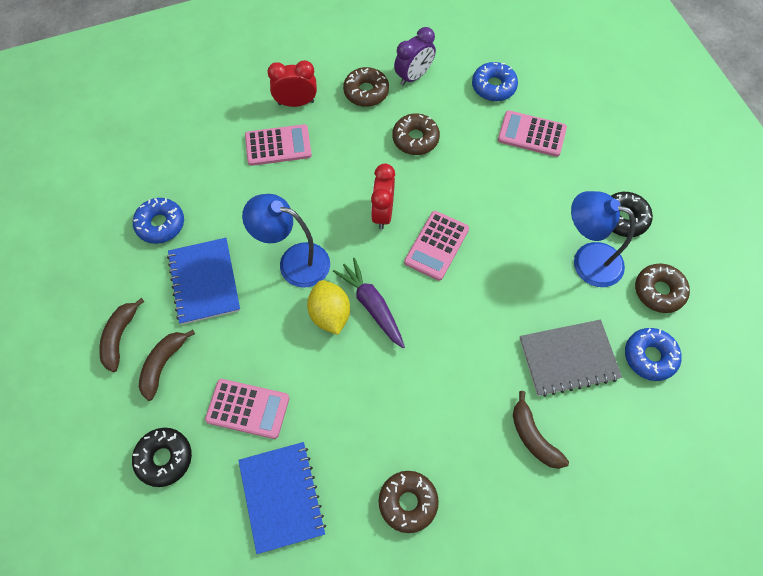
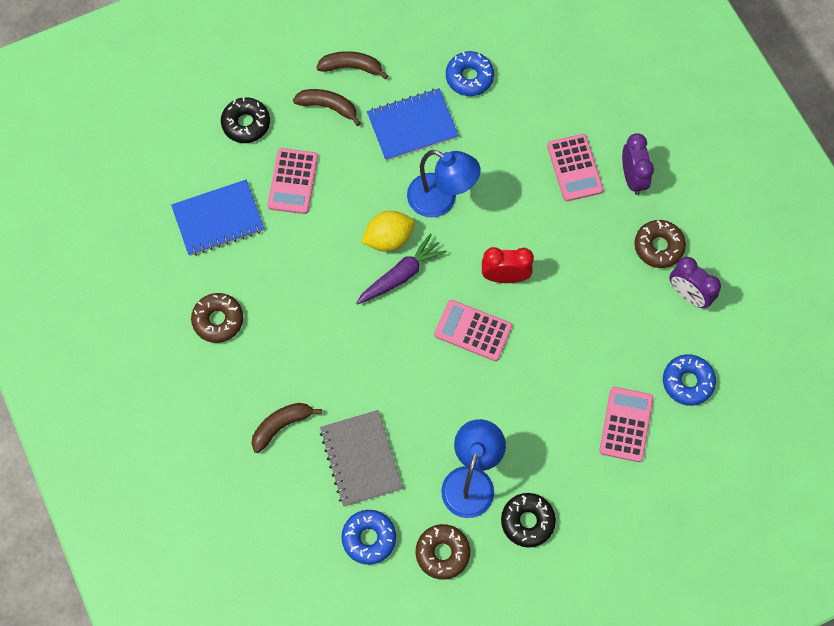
camera: 85 degrees right, 5 degrees up
blue lamp [242,194,330,288] -> blue lamp turned 105 degrees clockwise [407,150,481,218]
red clock [267,60,317,107] -> purple clock [622,133,654,195]
brown donut [392,113,440,155] -> none

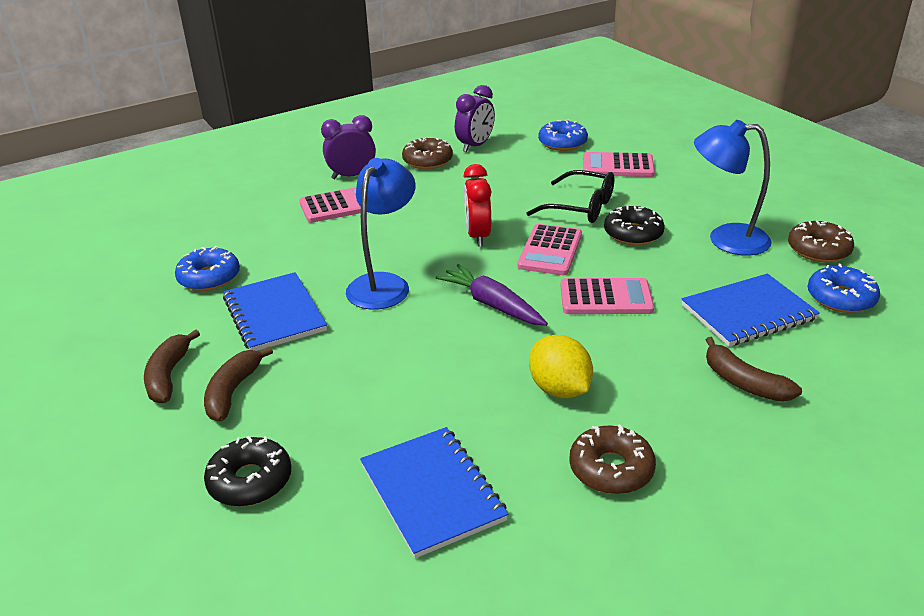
camera: 95 degrees left, 35 degrees down
pink calculator [267,148,318,214] -> pink calculator moved to [560,278,654,314]
grey notebook [320,410,403,507] -> blue notebook [682,274,820,347]
yellow lemon [361,211,415,252] -> yellow lemon moved to [529,335,593,398]
black donut [501,493,556,548] -> black donut moved to [604,206,665,245]
none -> black glasses [527,170,615,223]

